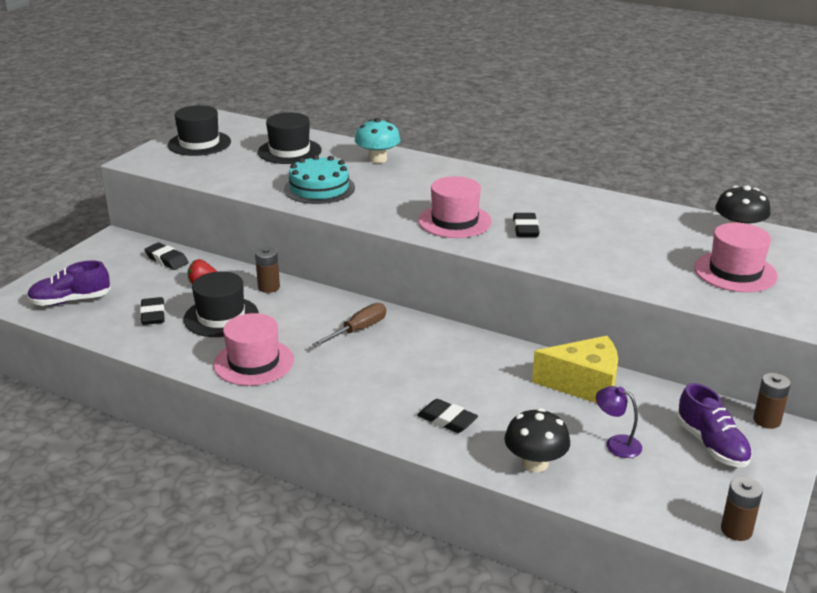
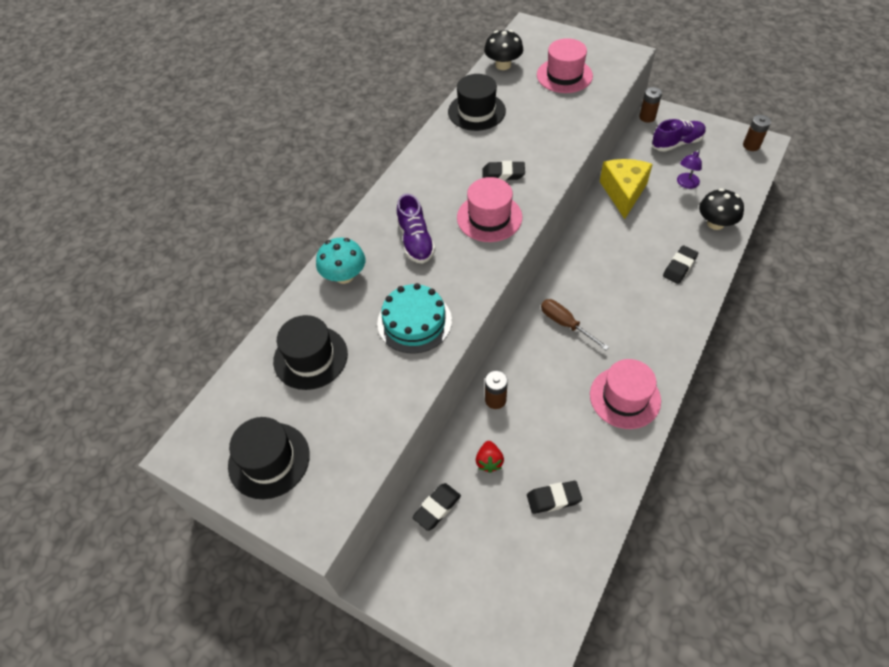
camera: 85 degrees left, 25 degrees up
purple shoe [27,261,111,306] -> purple shoe moved to [397,193,435,264]
black hat [184,271,259,337] -> black hat moved to [448,74,506,131]

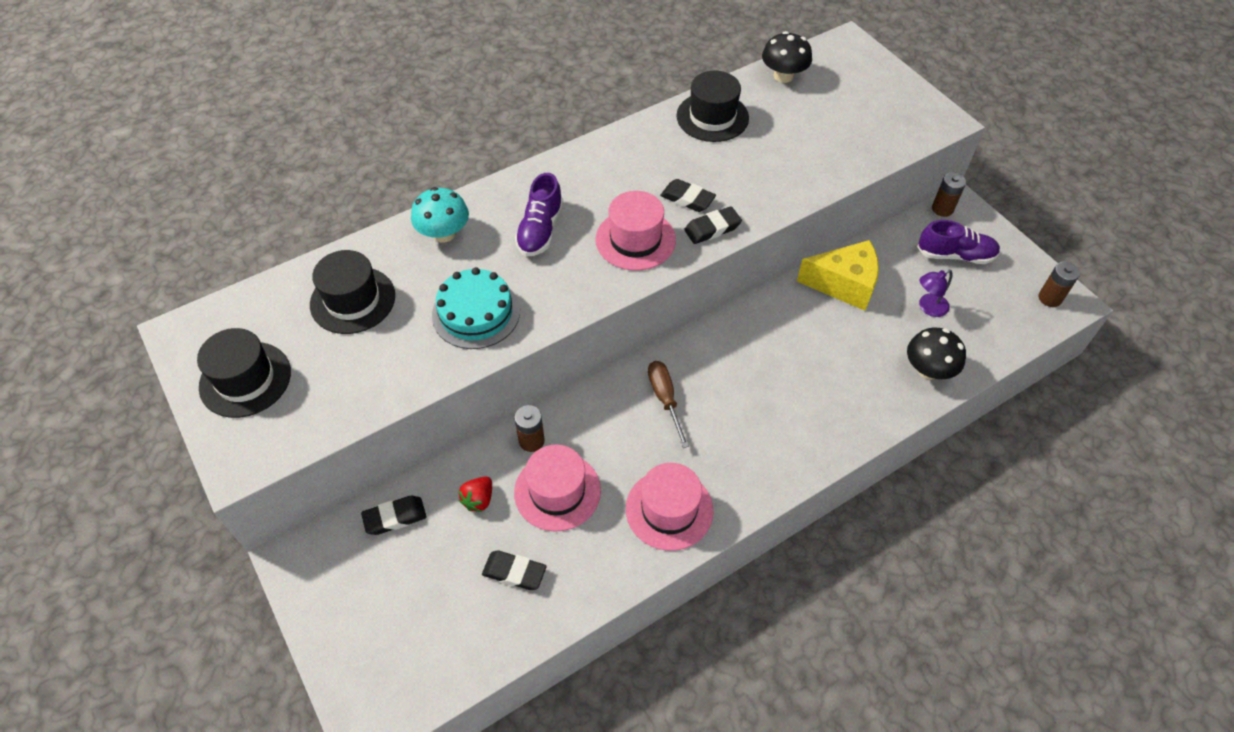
camera: 25 degrees right, 0 degrees up
pink hat [537,38,593,93] -> pink hat moved to [514,445,601,532]
yellow cheese [600,159,653,219] -> yellow cheese turned 60 degrees clockwise [797,240,879,311]
black eraser [663,246,698,284] -> black eraser moved to [684,206,742,244]

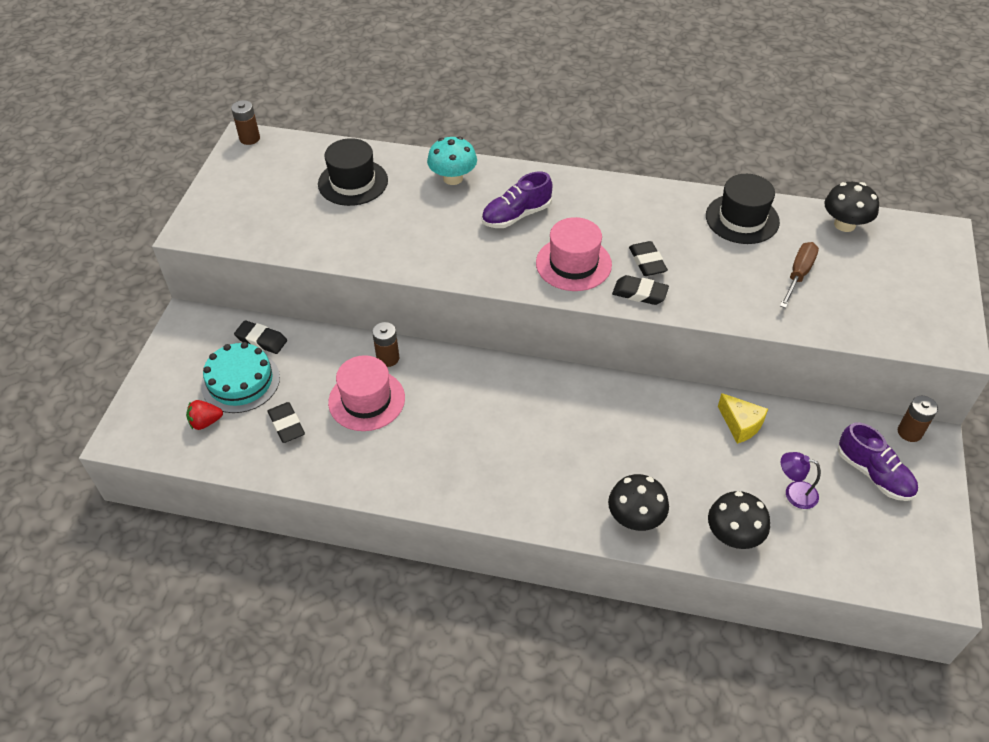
camera: 45 degrees right, 5 degrees down
black hat [197,328,291,418] -> none
turquoise cake [432,267,520,349] -> turquoise cake moved to [201,342,280,413]
red strawberry [459,477,492,512] -> red strawberry moved to [186,400,223,430]
pink hat [626,463,714,551] -> none
brown screwdriver [648,361,689,448] -> brown screwdriver moved to [780,242,819,308]
yellow cheese [797,240,879,311] -> yellow cheese [718,393,768,444], size x0.62
brown battery [1039,262,1080,307] -> brown battery moved to [231,100,260,145]
none -> black mushroom [608,474,669,531]

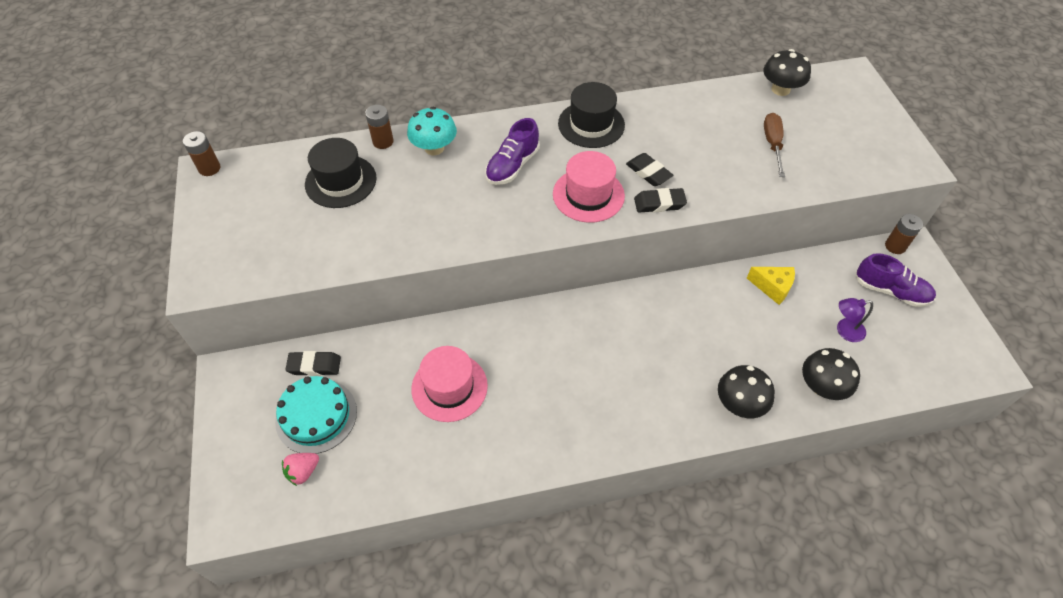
camera: 25 degrees left, 5 degrees up
red strawberry [186,400,223,430] -> pink strawberry [282,453,319,486]
black eraser [268,402,305,443] -> none
brown battery [372,322,399,367] -> brown battery moved to [365,105,394,149]
black hat [706,174,780,244] -> black hat moved to [558,82,625,148]

